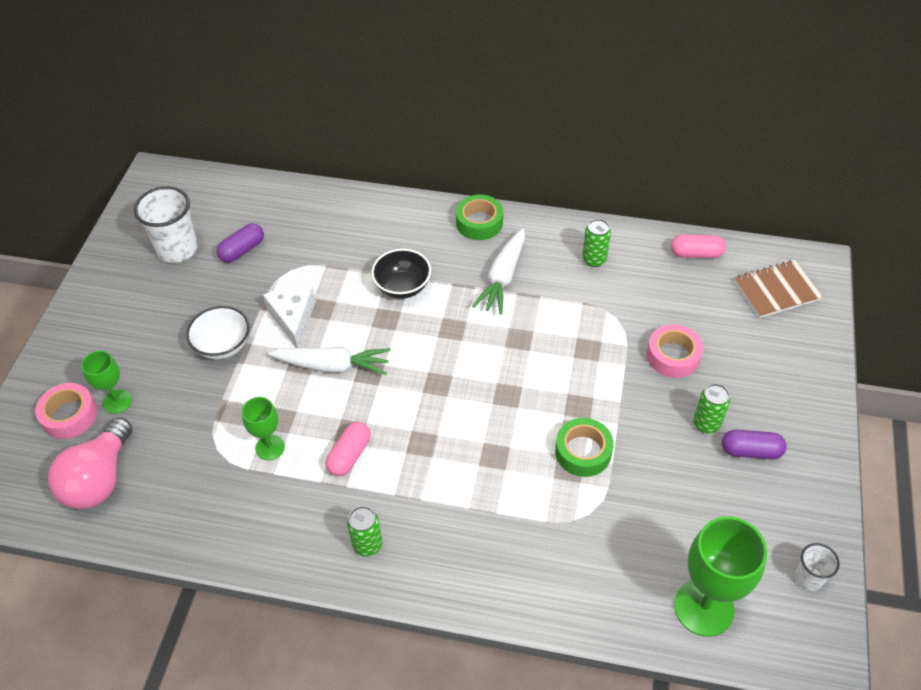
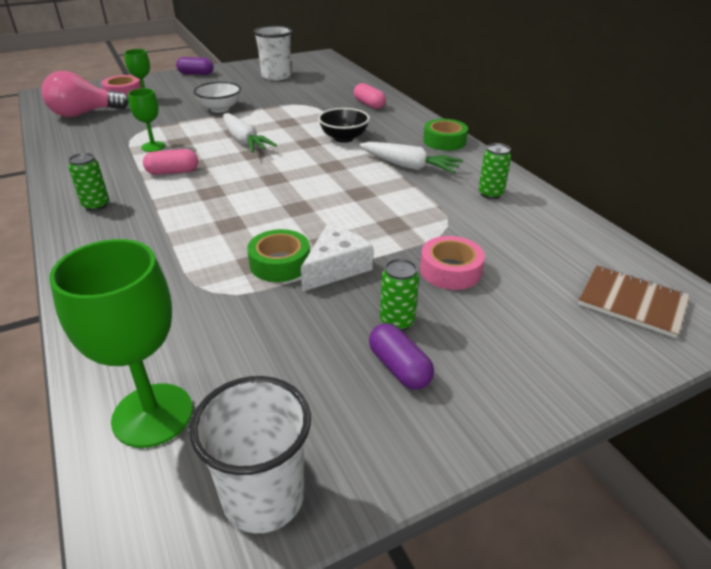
camera: 50 degrees right, 15 degrees down
purple capsule [216,223,264,263] -> purple capsule moved to [176,57,214,75]
white cheese [263,285,316,348] -> white cheese moved to [301,225,373,292]
white carrot [472,228,525,315] -> white carrot turned 135 degrees counterclockwise [359,142,463,173]
pink capsule [671,234,726,258] -> pink capsule moved to [354,83,386,109]
white cup [795,543,840,591] -> white cup [190,376,311,533], size x1.86

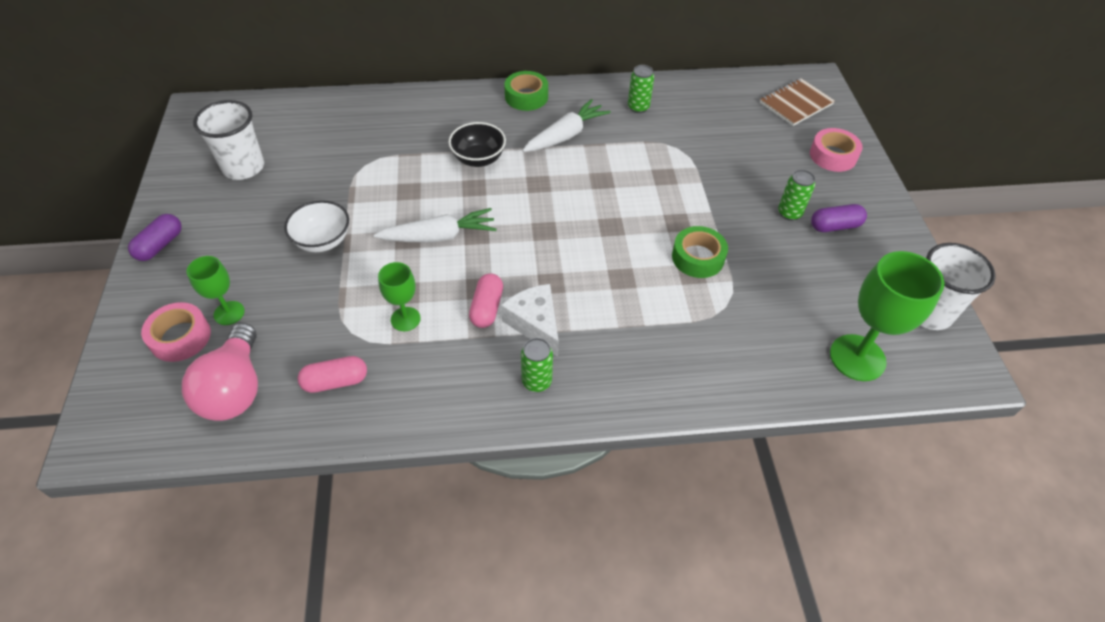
camera: 70 degrees left, 15 degrees up
white cheese [301,225,373,292] -> white cheese moved to [501,284,559,357]
pink capsule [354,83,386,109] -> pink capsule moved to [298,356,367,393]
pink tape [420,236,485,290] -> pink tape moved to [810,128,863,172]

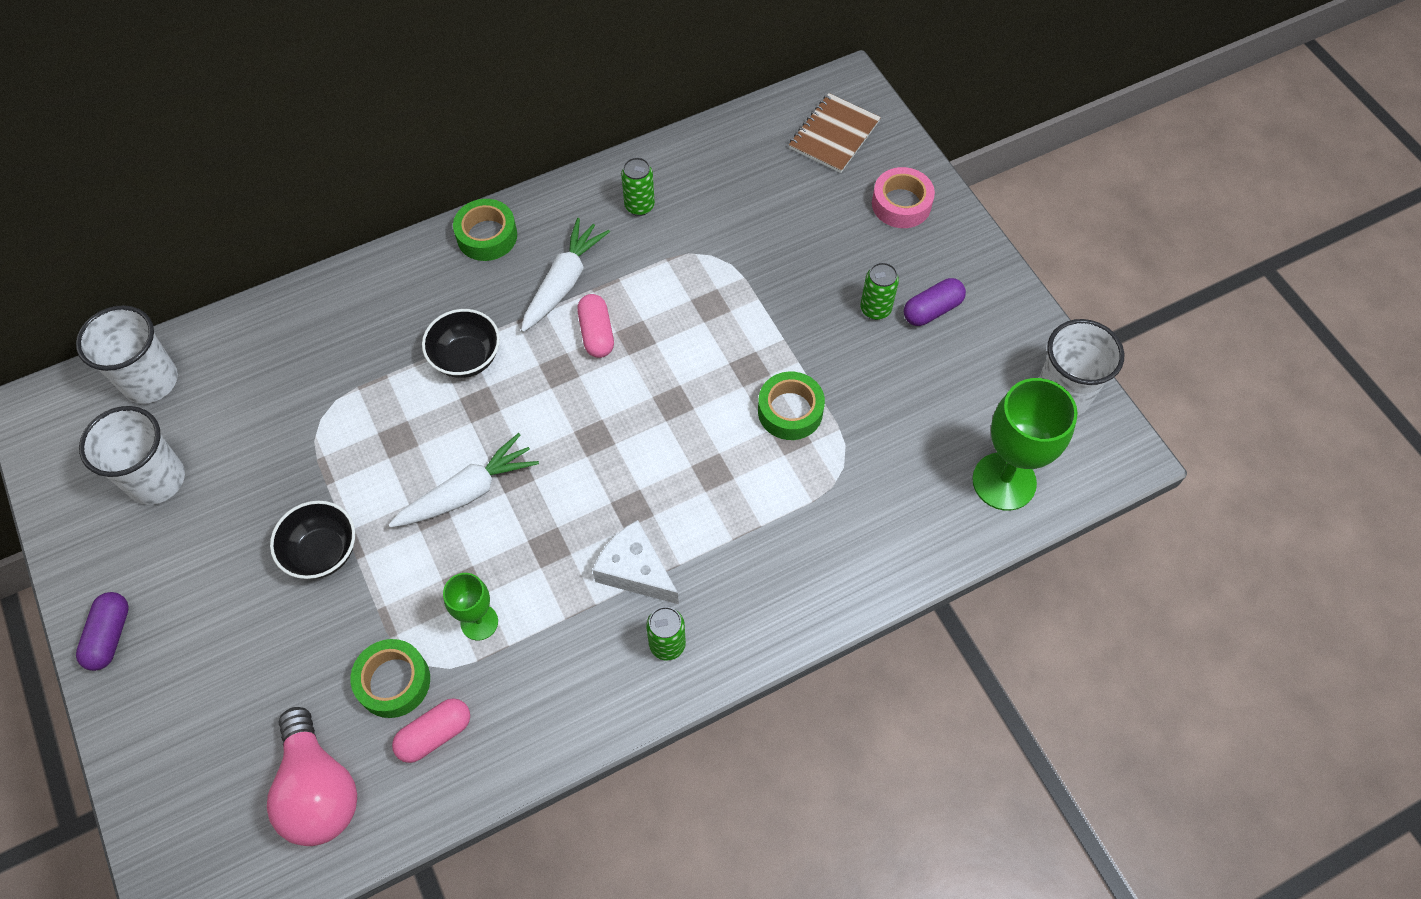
camera: 20 degrees left, 10 degrees up
pink tape [141,302,211,362] -> none
green goblet [187,256,245,325] -> none
white bowl [284,200,349,252] -> black bowl [270,501,355,579]
pink capsule [469,273,503,328] -> pink capsule moved to [577,294,614,358]
none -> white cup [76,305,178,404]
none -> green tape [351,639,430,718]

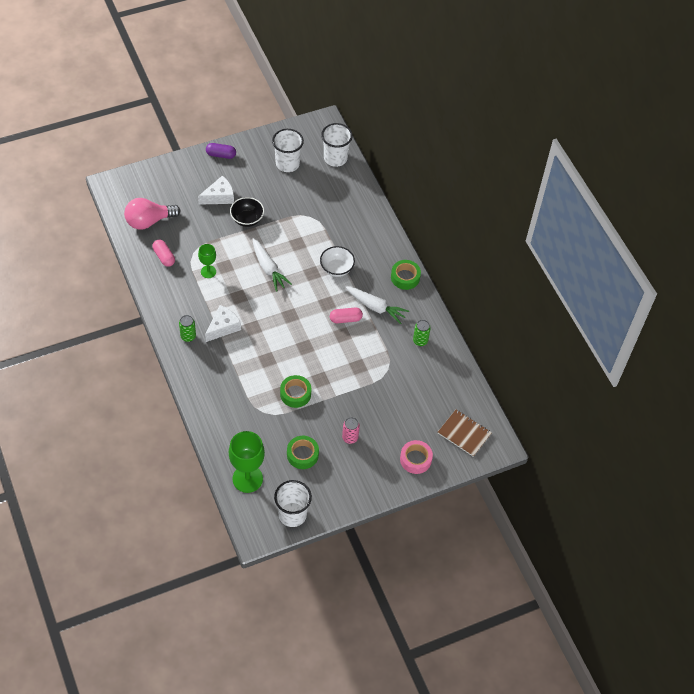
camera: 90 degrees right, 5 degrees down
green tape [351,639,430,718] -> green tape moved to [287,436,319,469]
black bowl [422,309,500,378] -> white bowl [320,246,355,277]
green can [860,262,899,320] -> pink can [342,417,360,444]
purple capsule [904,278,966,326] -> none
none -> white cheese [198,176,234,205]

